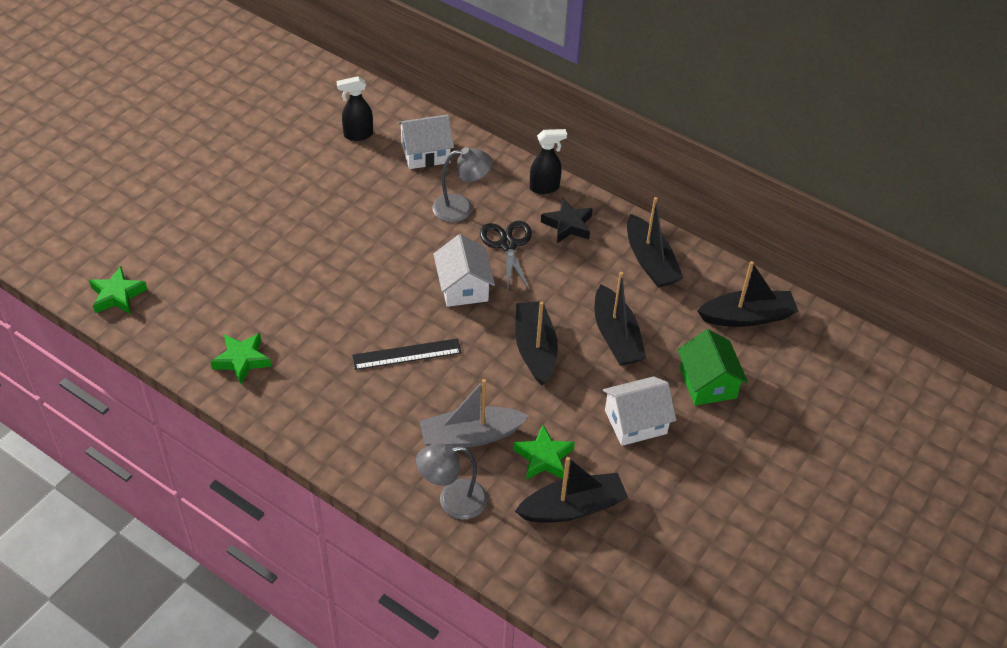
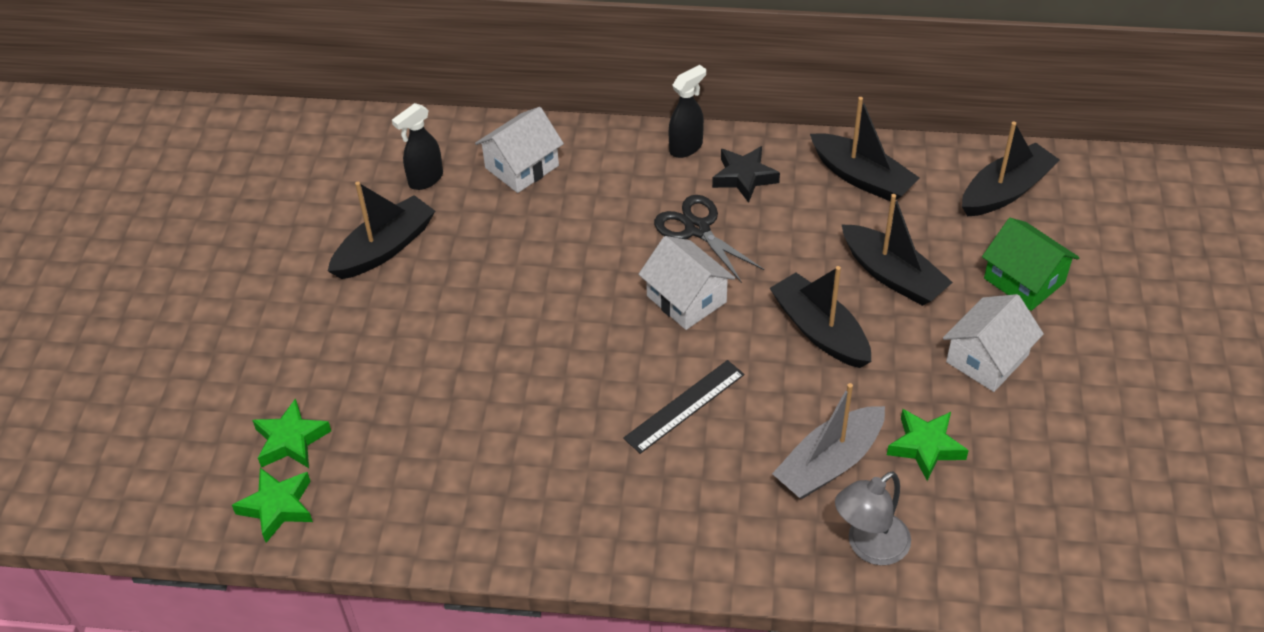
camera: 25 degrees left, 0 degrees up
green star [210,333,271,384] -> green star moved to [252,398,331,468]
grey lamp [432,147,493,222] -> none
black boat [515,457,628,523] -> black boat moved to [328,182,435,279]

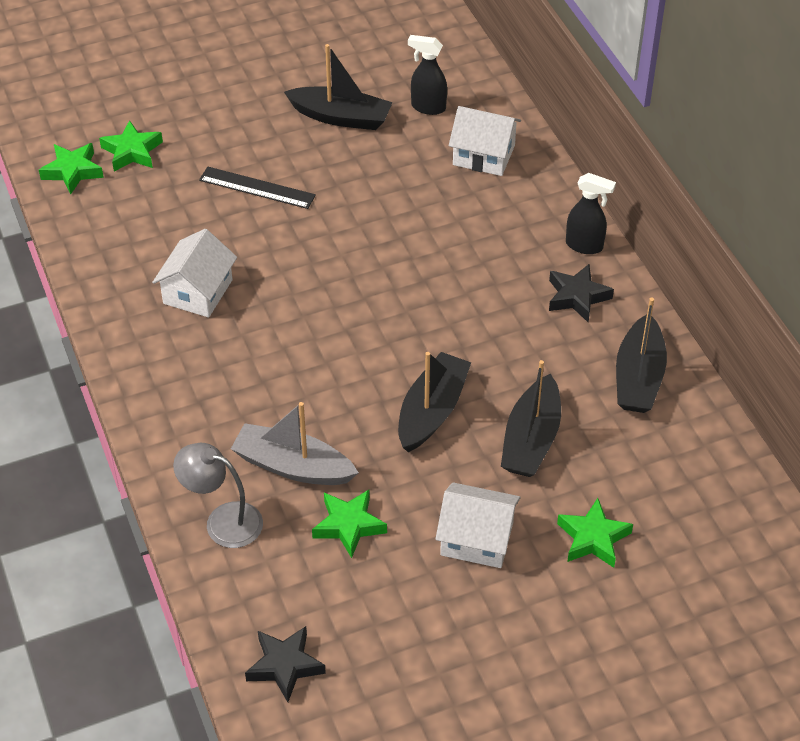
camera: 60 degrees right, 0 degrees up
black ruler [623,360,744,454] -> black ruler moved to [199,167,316,209]
white house [638,236,735,330] -> white house moved to [152,229,237,317]
black scissors [654,195,764,283] -> none
black boat [962,122,1060,216] -> none
green house [982,218,1080,311] -> green star [557,498,633,568]
none -> black star [245,626,326,702]

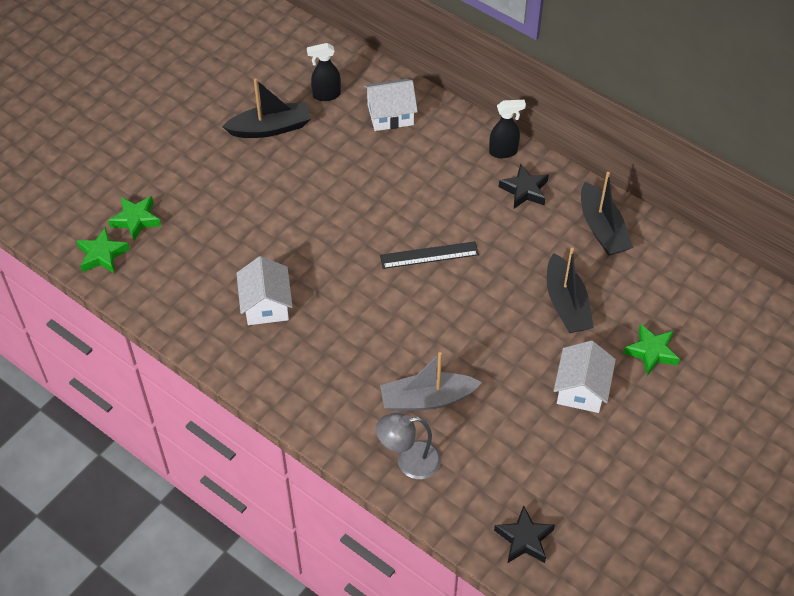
camera: 30 degrees left, 5 degrees up
black ruler [199,167,316,209] -> black ruler moved to [380,241,479,269]
green star [312,490,387,558] -> none
black boat [398,352,471,452] -> none
white house [435,482,521,568] -> white house turned 60 degrees counterclockwise [554,341,616,413]

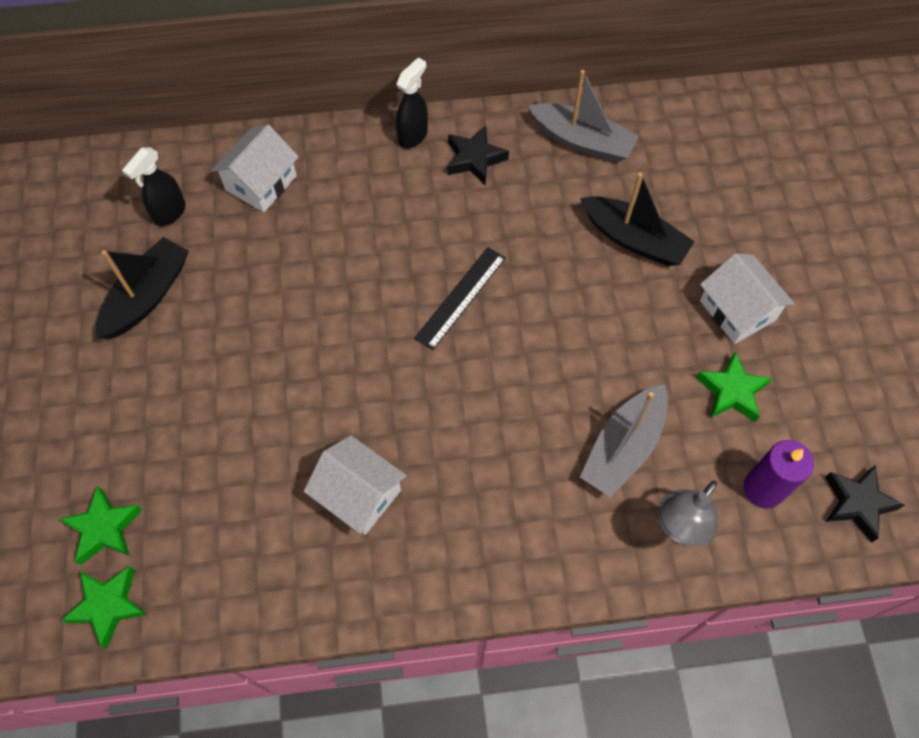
camera: 45 degrees left, 10 degrees up
black boat [581,172,633,256] -> grey boat [528,70,639,162]
green star [623,324,680,376] -> green star moved to [696,352,772,422]
none -> purple candle [744,440,814,508]

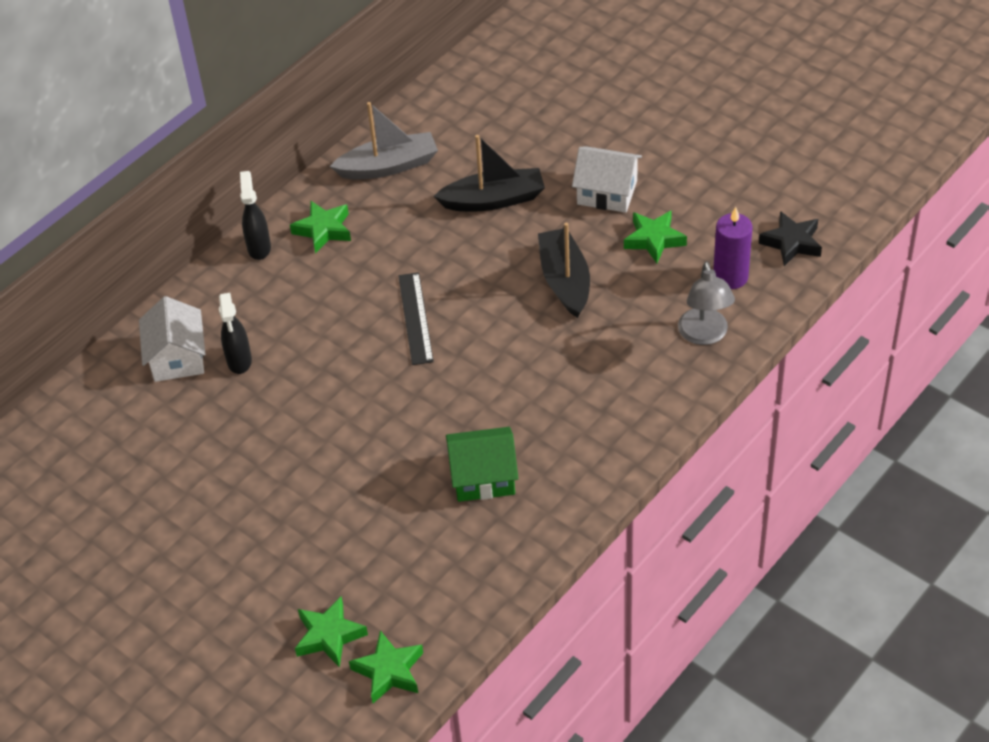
camera: 40 degrees left, 15 degrees down
black boat [96,237,189,339] -> black boat moved to [538,223,590,318]
black spray bottle [122,147,186,226] -> black spray bottle moved to [219,293,252,374]
white house [304,435,407,535] -> green house [446,427,519,502]
black star [448,125,509,185] -> green star [290,201,351,254]
grey boat [580,384,668,498] -> none

